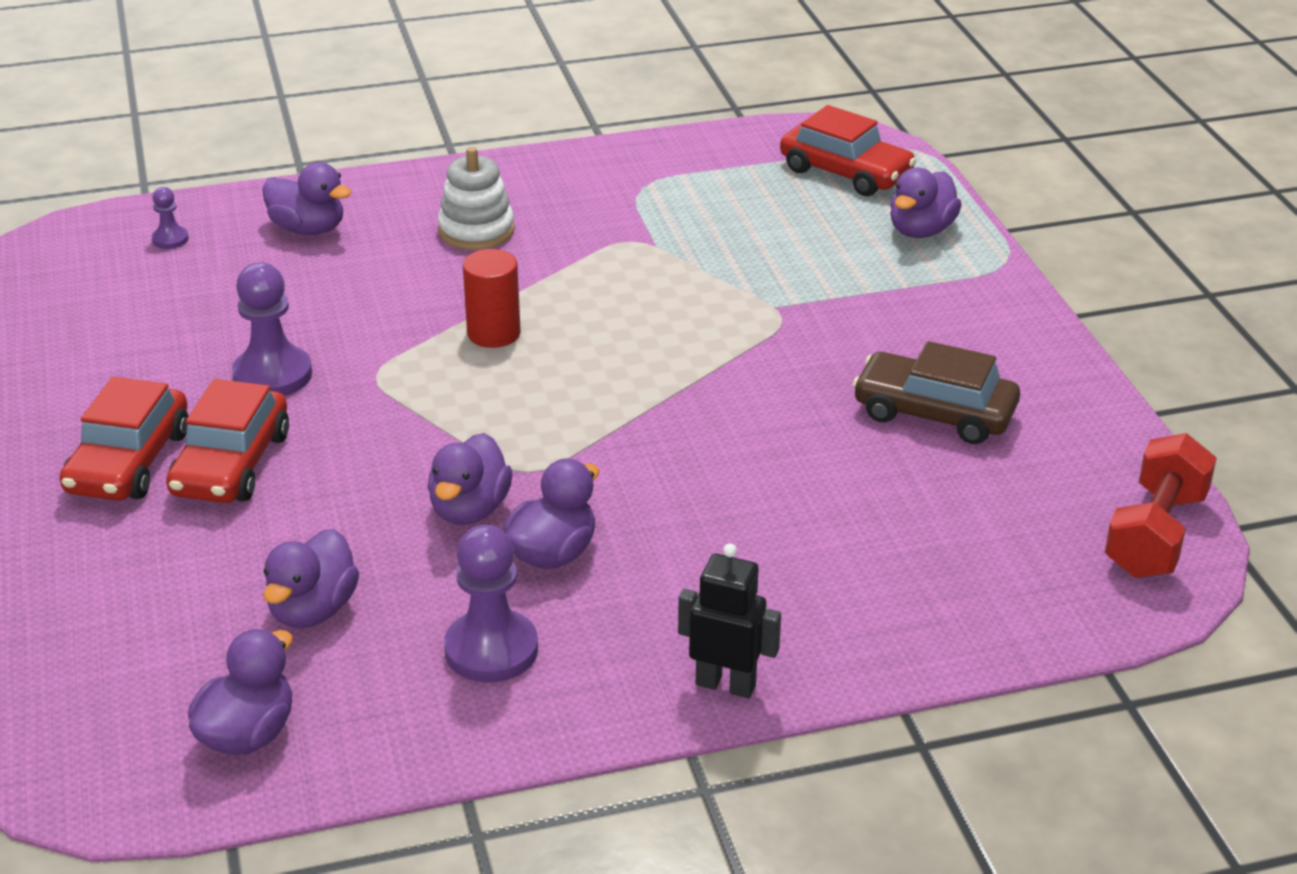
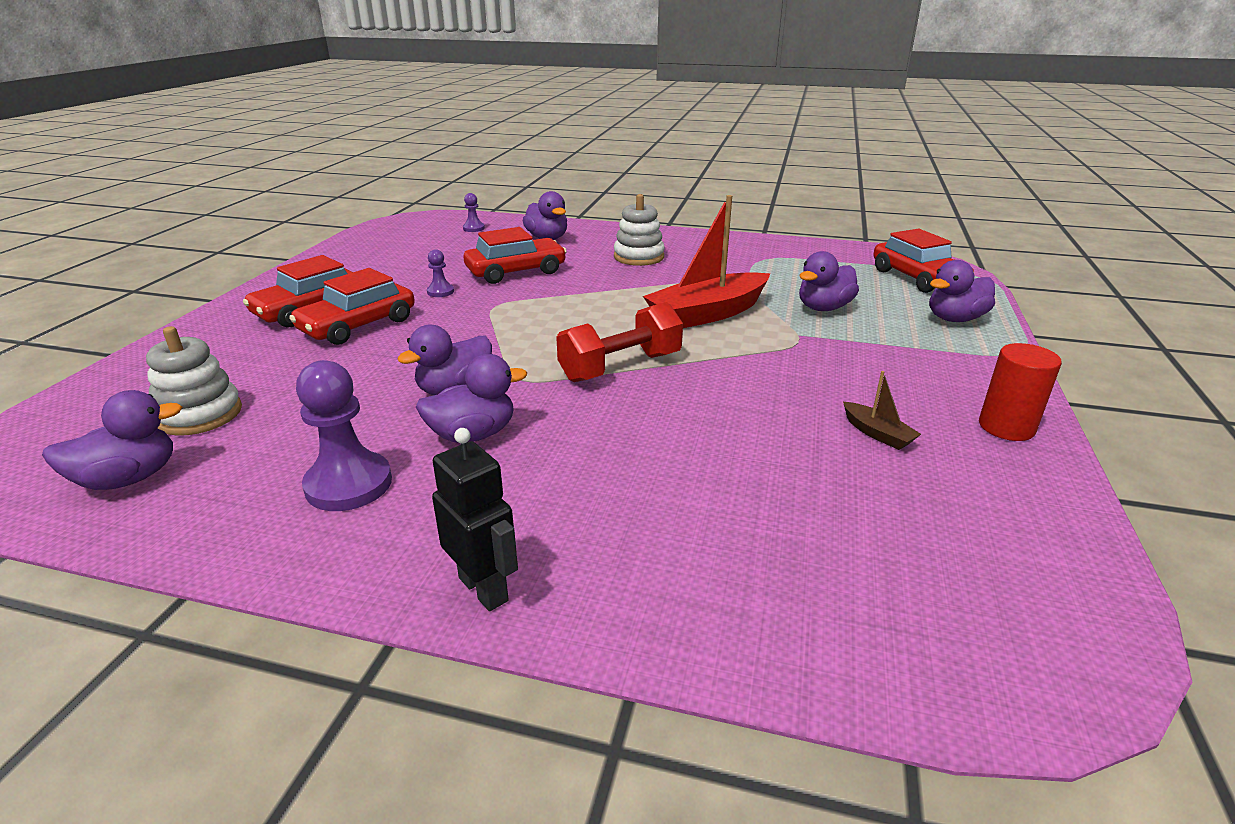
camera: 30 degrees right, 5 degrees down
purple pawn [232,263,312,396] -> purple pawn [427,249,454,297], size x0.51
purple duck [263,529,359,628] -> purple duck moved to [799,251,859,311]
red cylinder [463,249,521,348] -> red cylinder moved to [979,343,1062,441]
brown car [853,341,1020,444] -> brown boat [843,371,921,450]
red dumbbell [1105,433,1217,578] -> red dumbbell moved to [556,302,683,382]
none -> white stacking toy [146,326,242,436]
none -> red car [464,227,567,284]
none -> red boat [643,195,770,328]

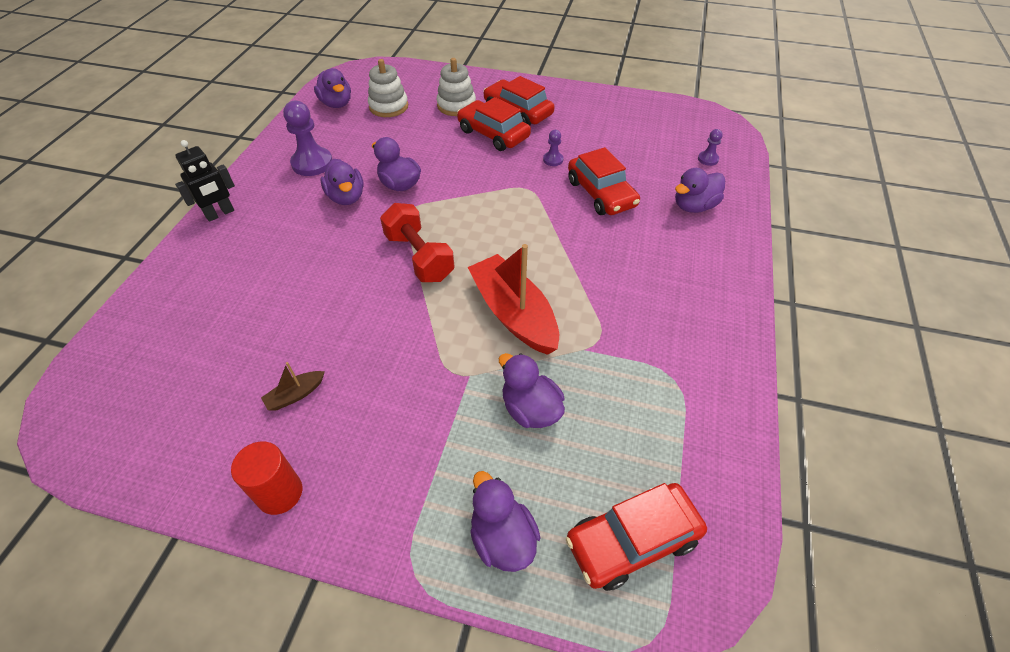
camera: 90 degrees right, 20 degrees up
white stacking toy [614,194,665,266] -> white stacking toy moved to [437,58,476,116]

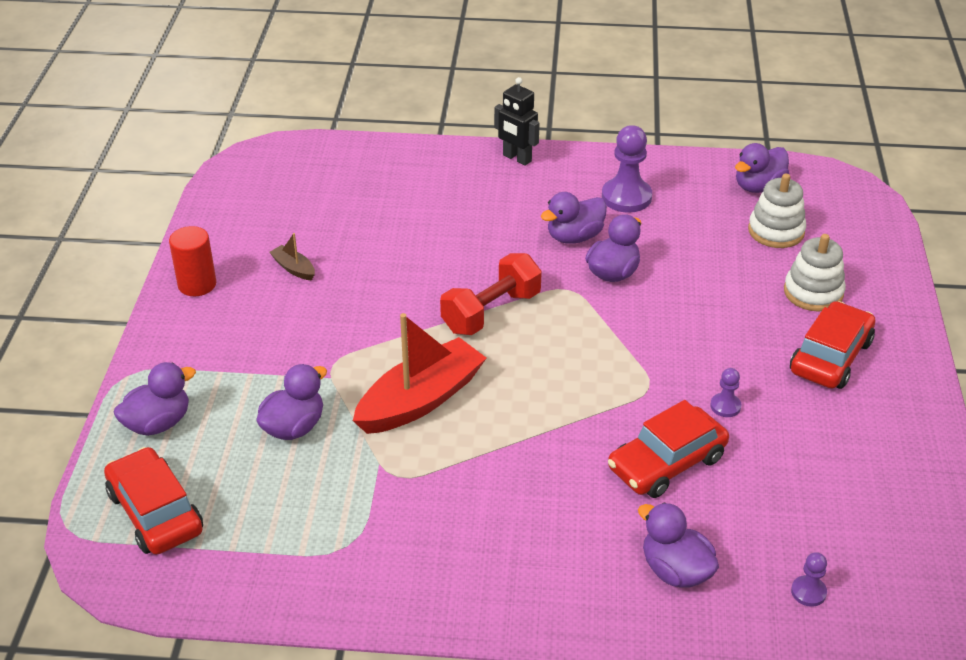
camera: 80 degrees right, 10 degrees down
red car [457,97,531,151] -> none

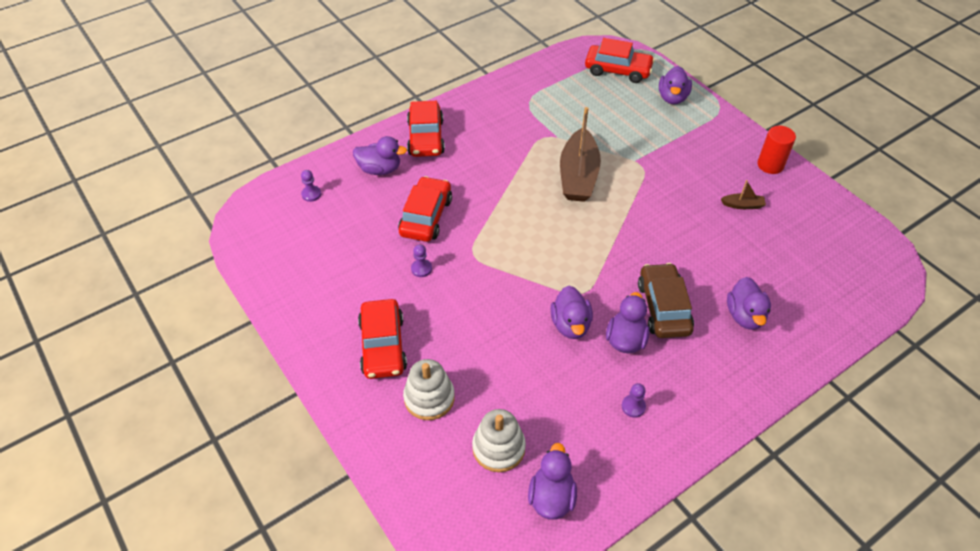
camera: 140 degrees right, 10 degrees up
purple duck [256,364,327,440] -> purple duck moved to [727,277,771,330]
red boat [353,313,487,434] -> brown boat [560,107,601,202]
red dumbbell [440,253,542,335] -> none
black robot [494,77,540,166] -> none
purple pawn [602,125,652,213] -> purple pawn [622,383,646,418], size x0.51
none -> red car [407,101,445,157]
none -> brown car [638,263,694,338]

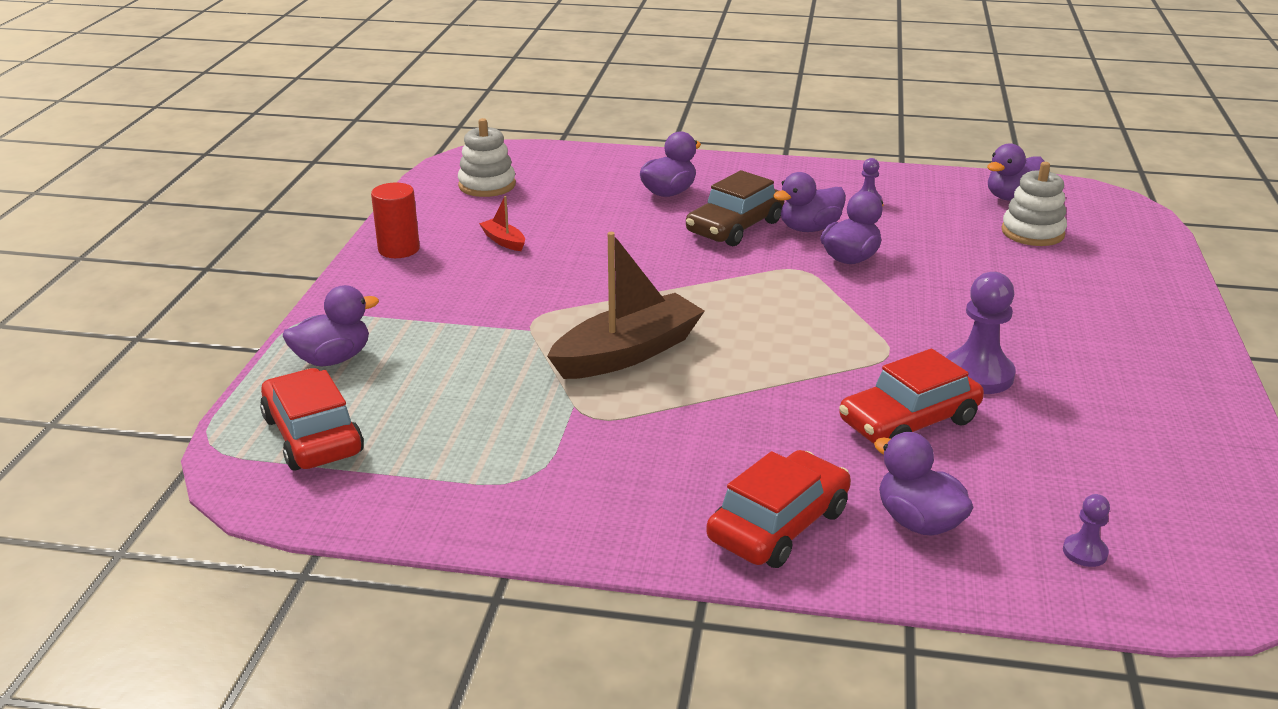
camera: 135 degrees left, 20 degrees down
red car [358,299,407,379] -> none
white stacking toy [403,359,455,420] -> white stacking toy moved to [458,118,516,197]
purple pawn [411,244,432,277] -> purple pawn [946,272,1016,394], size x1.98
brown boat [721,180,766,209] -> red boat [479,196,525,251]

